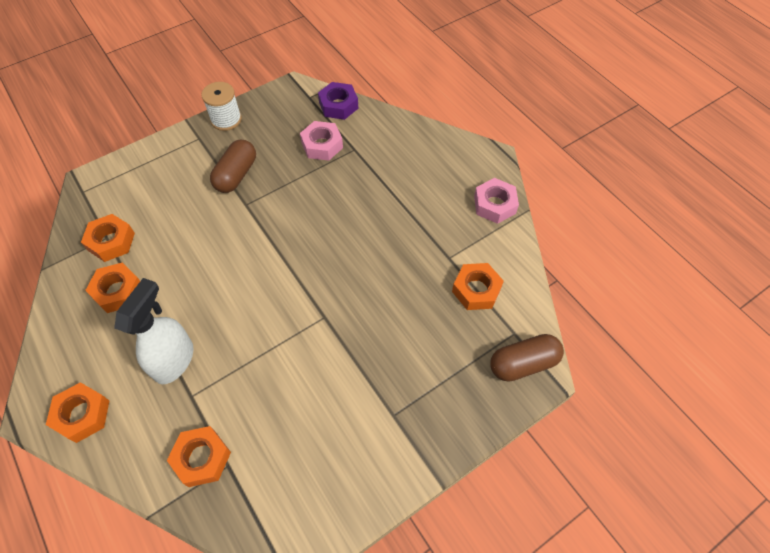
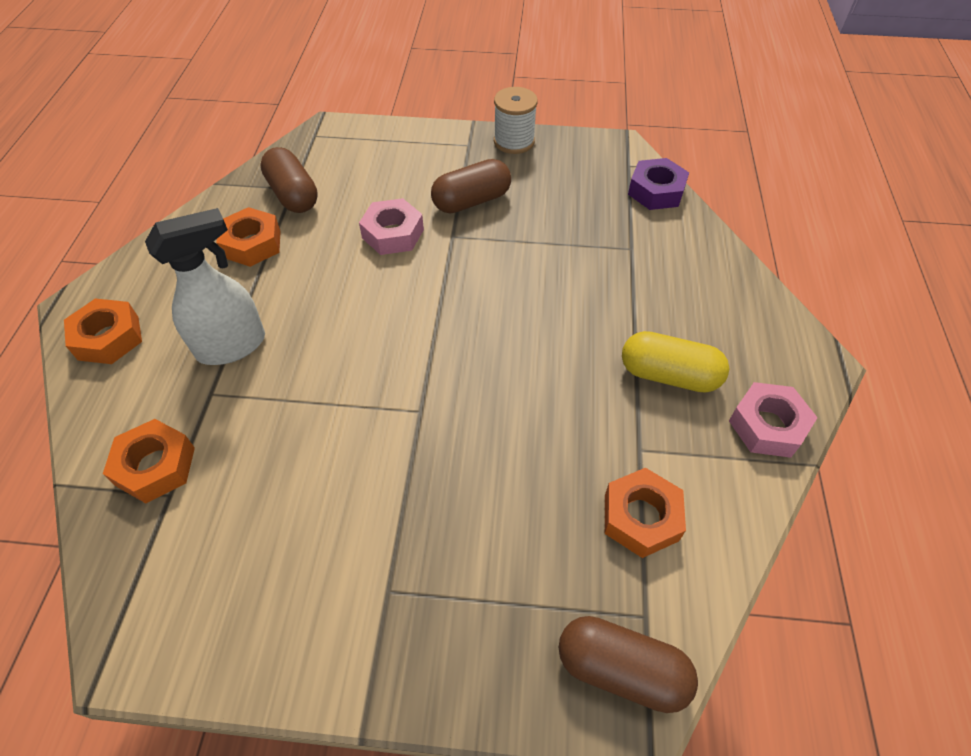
camera: 40 degrees right, 5 degrees down
orange nut [81,214,135,262] -> brown capsule [260,147,318,213]
pink nut [300,121,343,161] -> pink nut moved to [359,198,424,255]
none -> yellow capsule [622,331,729,393]

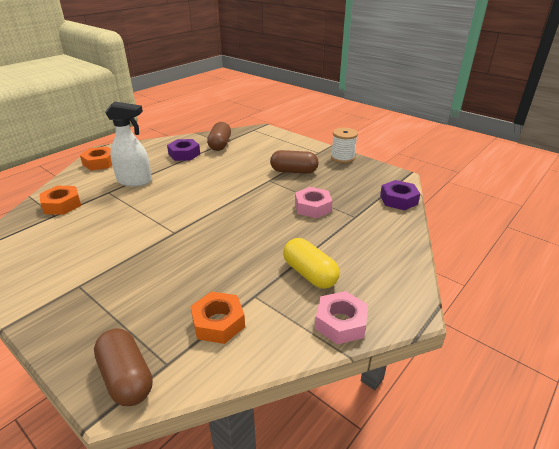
camera: 35 degrees right, 20 degrees down
orange nut [216,207,281,267] -> purple nut [167,139,200,161]
pink nut [359,198,424,255] -> pink nut moved to [295,187,332,219]

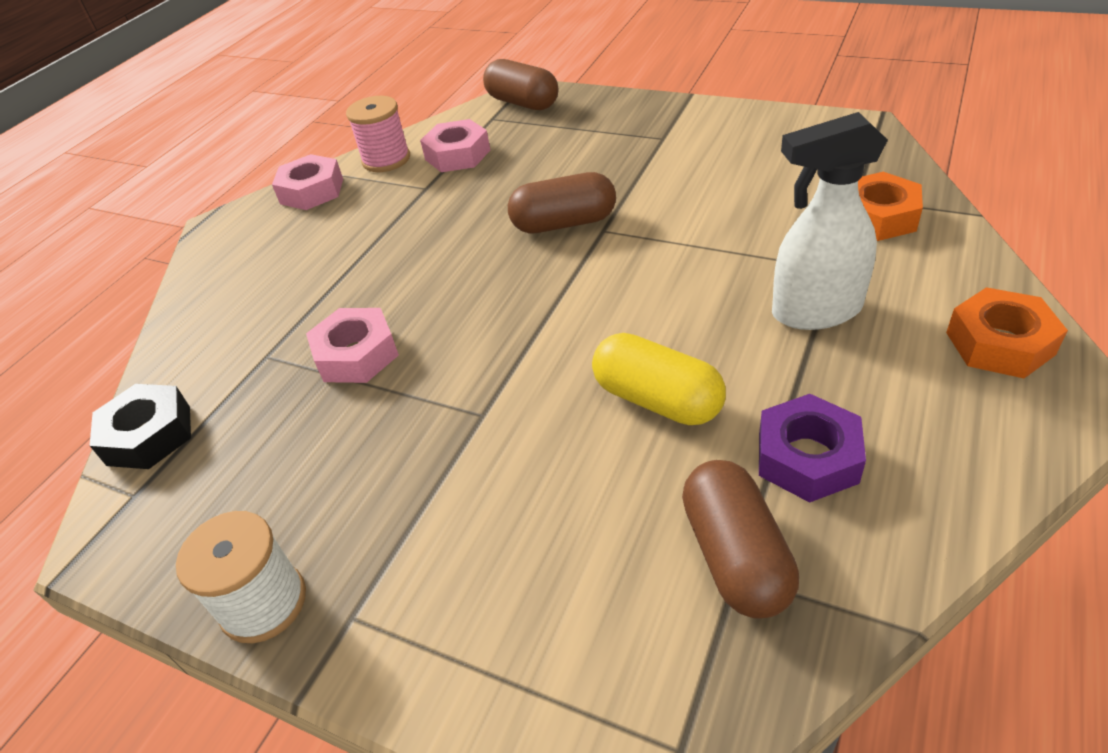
camera: 170 degrees right, 10 degrees up
orange nut [190,291,245,344] -> pink nut [420,119,490,172]
brown capsule [270,150,319,174] -> brown capsule moved to [508,172,616,234]
yellow capsule [283,238,340,289] -> yellow capsule moved to [592,333,726,425]
purple nut [380,180,420,210] -> black nut [90,384,191,469]
none -> pink spool [346,96,410,172]

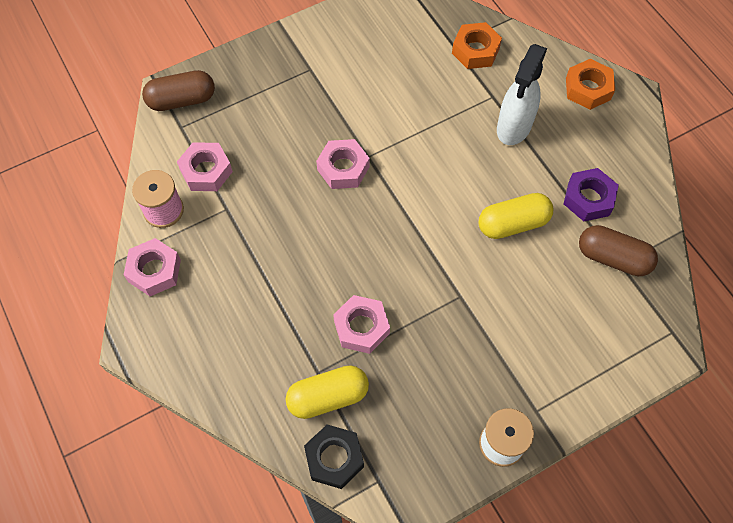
camera: 60 degrees left, 20 degrees up
brown capsule [508,172,616,234] -> pink nut [316,139,370,189]
none -> yellow capsule [286,365,369,419]

